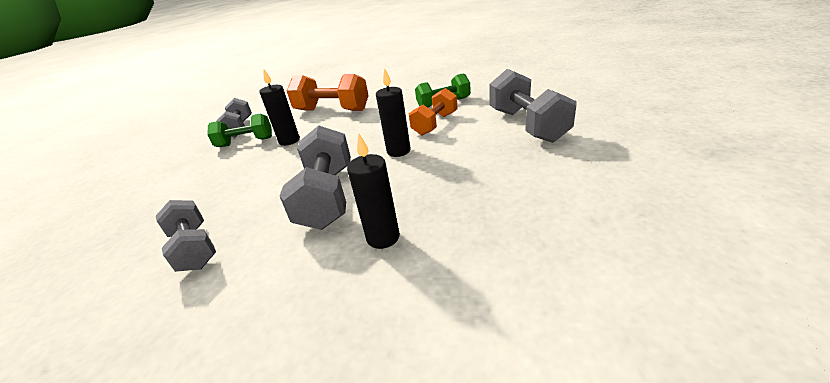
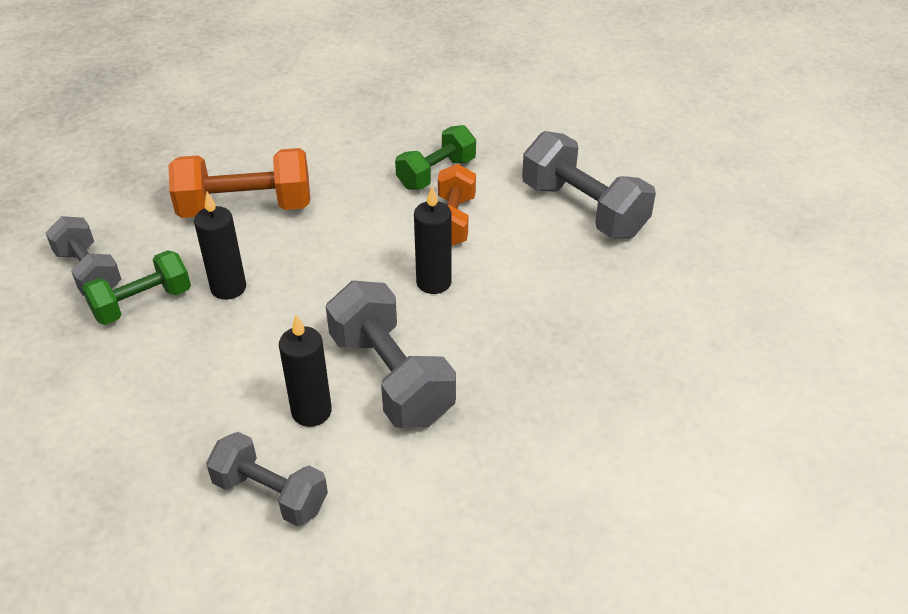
camera: 30 degrees left, 10 degrees up
black candle [347,133,400,249] -> black candle moved to [279,315,332,427]

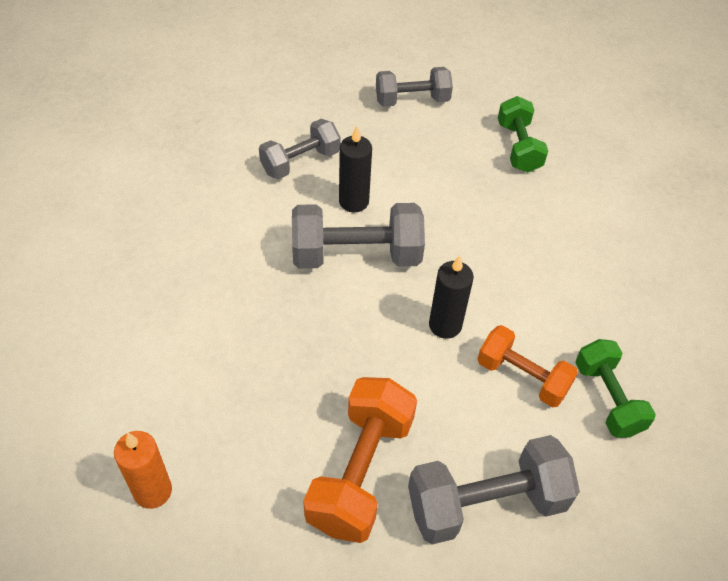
camera: 115 degrees right, 10 degrees up
grey dumbbell [45,216,121,296] -> grey dumbbell moved to [376,67,453,107]
orange dumbbell [169,148,310,218] -> orange dumbbell moved to [303,377,417,543]
black candle [194,192,246,300] -> none
none -> orange candle [114,431,172,509]

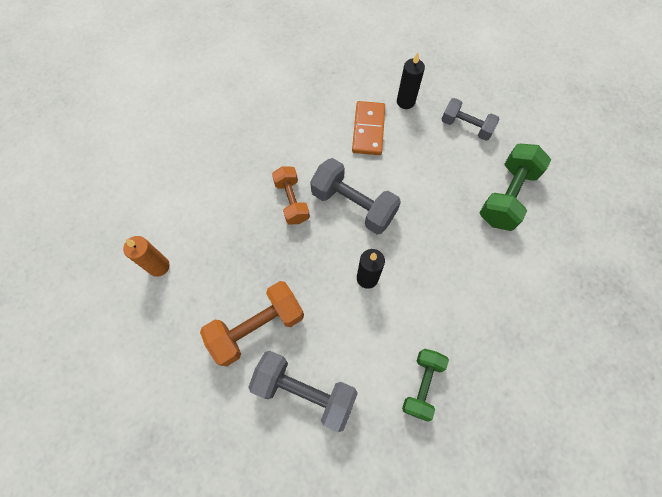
camera: 40 degrees right, 15 degrees up
grey dumbbell [259,119,340,179] -> orange domino [352,101,385,155]
black candle [339,126,372,212] -> black candle moved to [397,53,425,109]
orange dumbbell [477,325,578,408] -> orange dumbbell moved to [272,166,310,225]
green dumbbell [498,96,548,173] -> green dumbbell [480,143,551,231], size x1.52

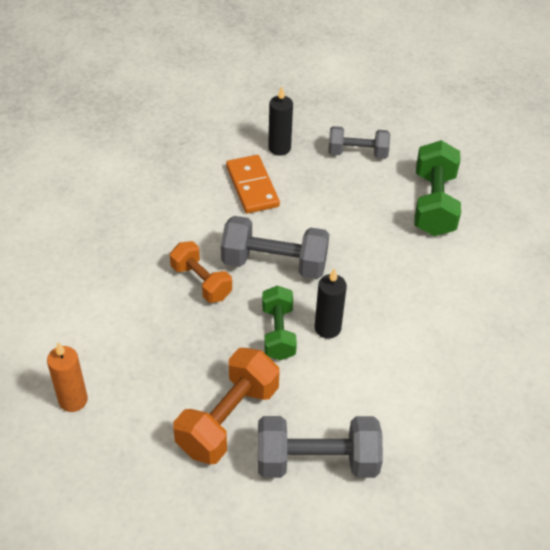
camera: 25 degrees left, 20 degrees down
green dumbbell [402,349,449,422] -> green dumbbell moved to [262,286,297,360]

